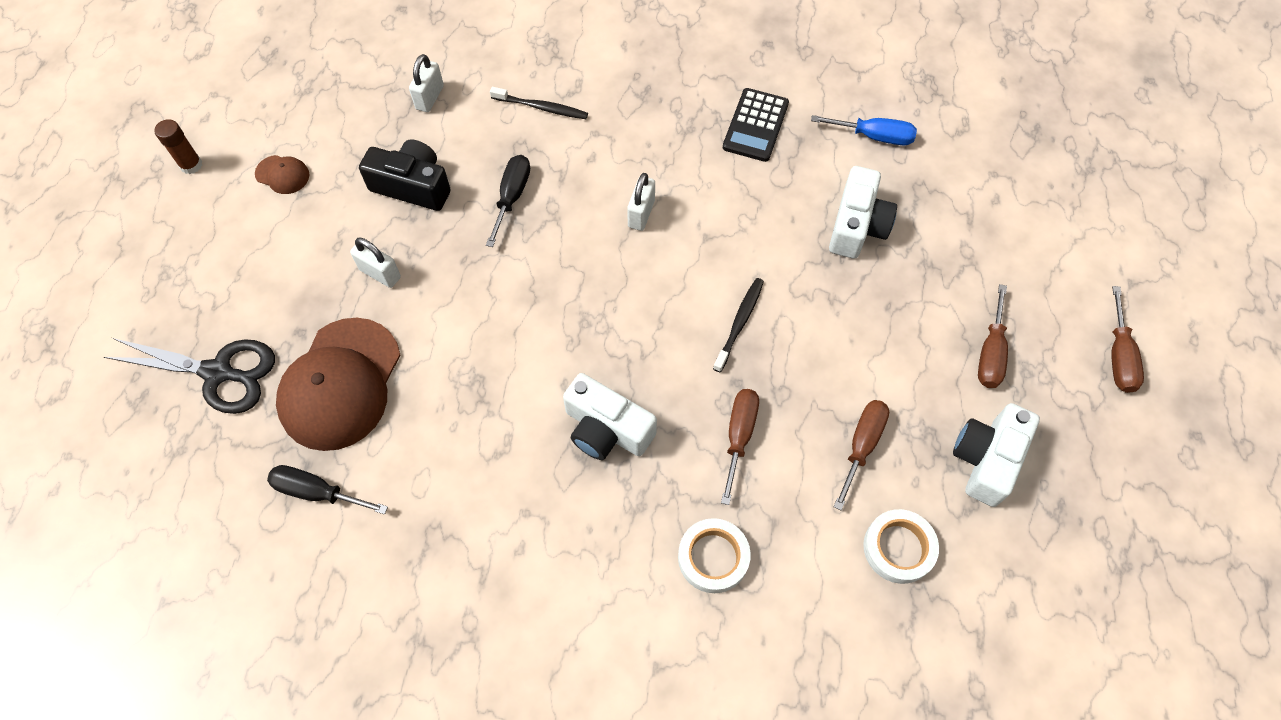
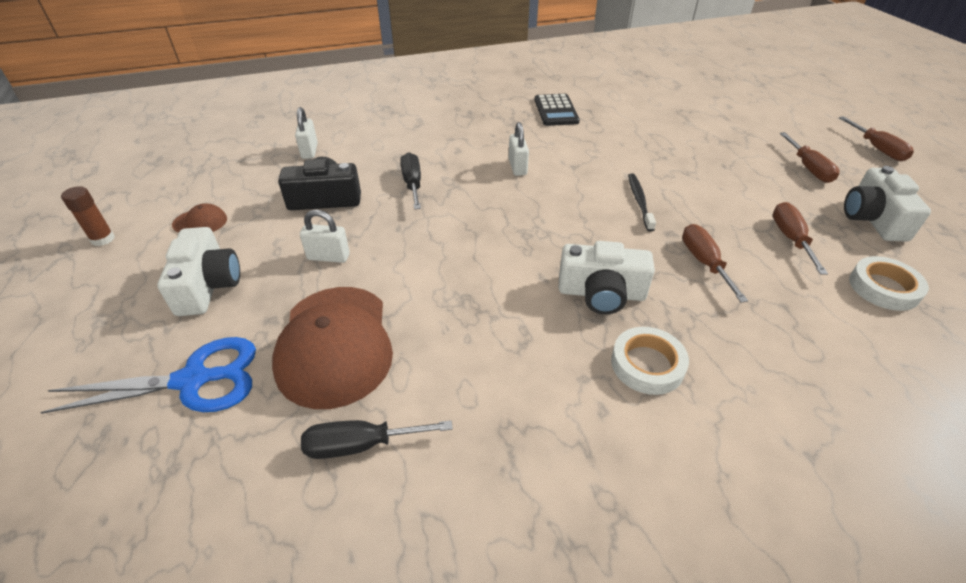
camera: 25 degrees left, 20 degrees down
black scissors [104,338,275,414] -> blue scissors [40,337,256,414]
black toothbrush [490,87,588,119] -> none
white tape [678,518,751,593] -> white tape moved to [611,327,689,395]
blue screwdriver [811,115,917,145] -> none
white camera [829,166,897,259] -> white camera moved to [157,227,240,316]

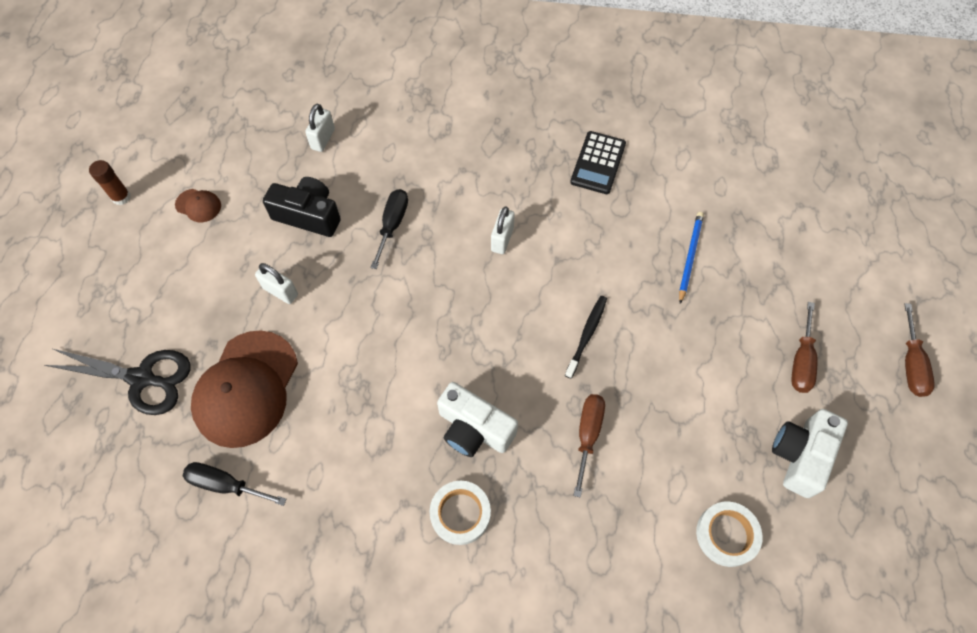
camera: 25 degrees right, 20 degrees up
blue scissors [40,337,256,414] -> black scissors [45,348,191,415]
white camera [157,227,240,316] -> none
brown screwdriver [773,202,828,275] -> none
none -> blue pencil [679,212,704,304]

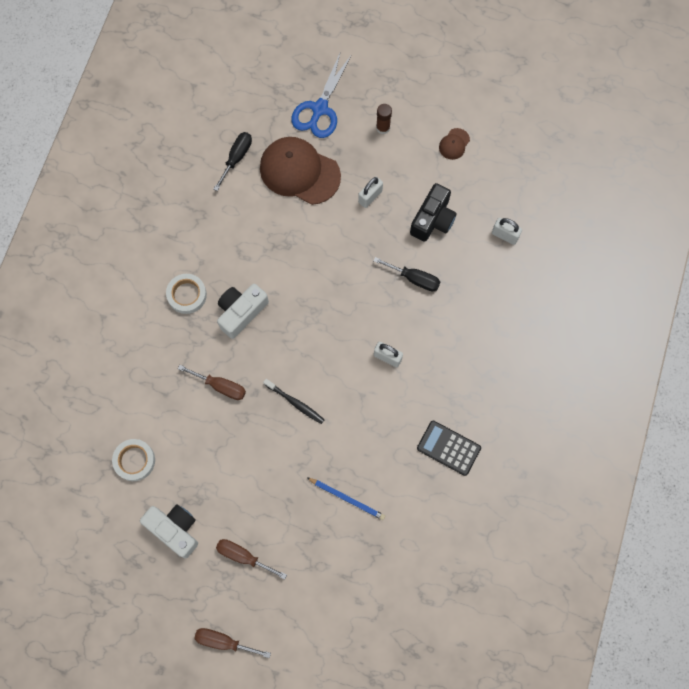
camera: 100 degrees right, 10 degrees up
black scissors [45,348,191,415] -> blue scissors [291,51,351,138]
brown glue stick [89,160,131,205] -> brown glue stick moved to [376,104,392,134]

